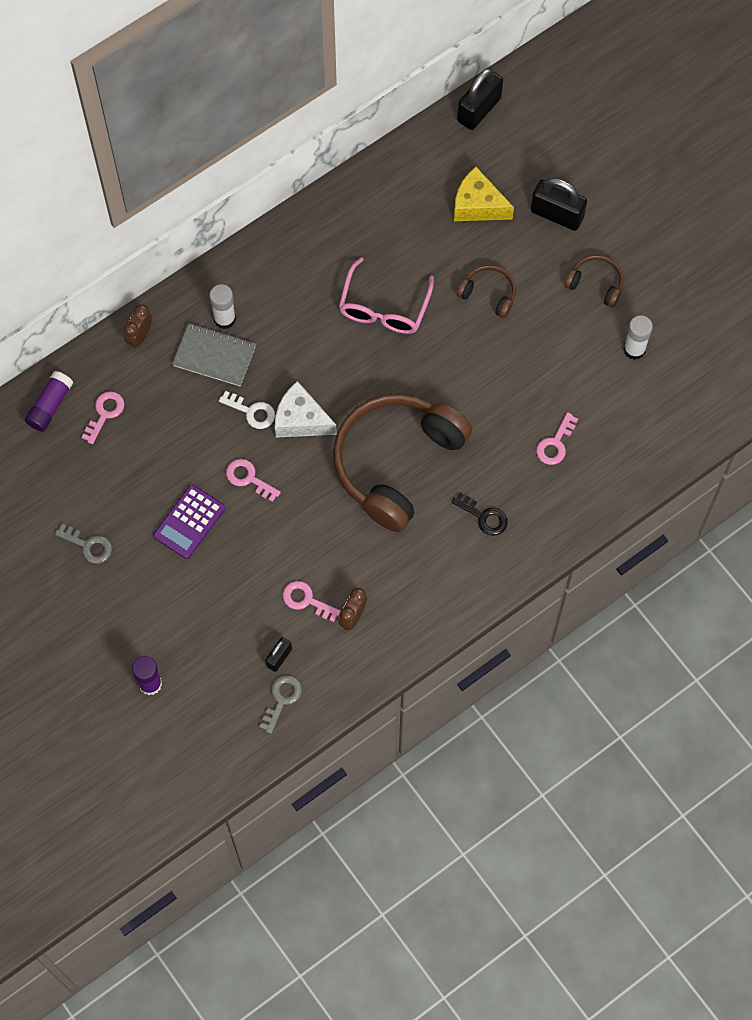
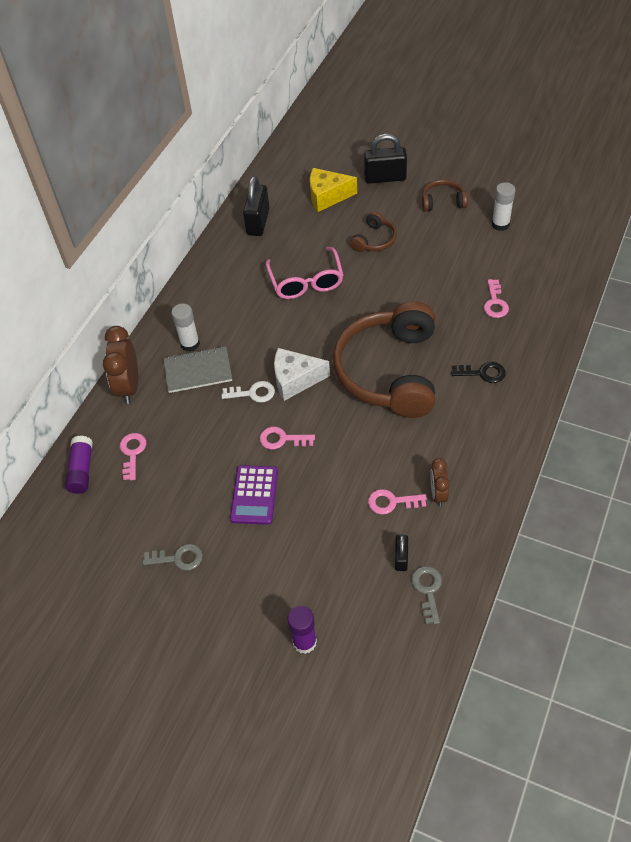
camera: 25 degrees left, 15 degrees down
brown clock [124,304,152,349] -> brown clock [103,326,138,404], size x1.70
brown headphones [456,265,516,318] -> brown headphones turned 120 degrees clockwise [350,211,397,252]
black padlock [457,68,503,130] -> black padlock moved to [243,176,269,236]

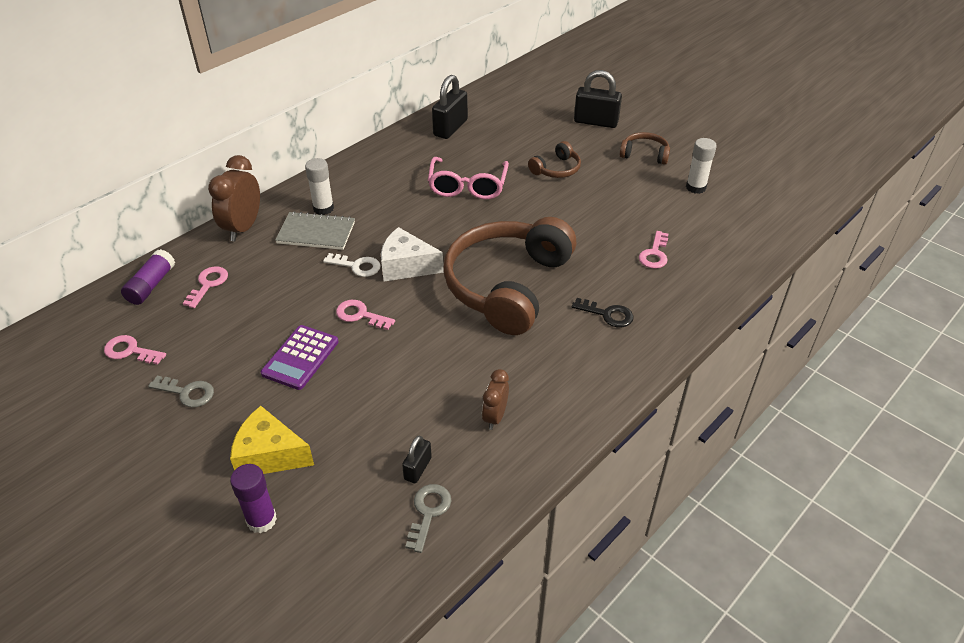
camera: 15 degrees right, 10 degrees down
yellow cheese [310,168,357,212] -> yellow cheese moved to [230,406,314,474]
pink key [368,489,427,515] -> pink key moved to [104,335,166,365]

